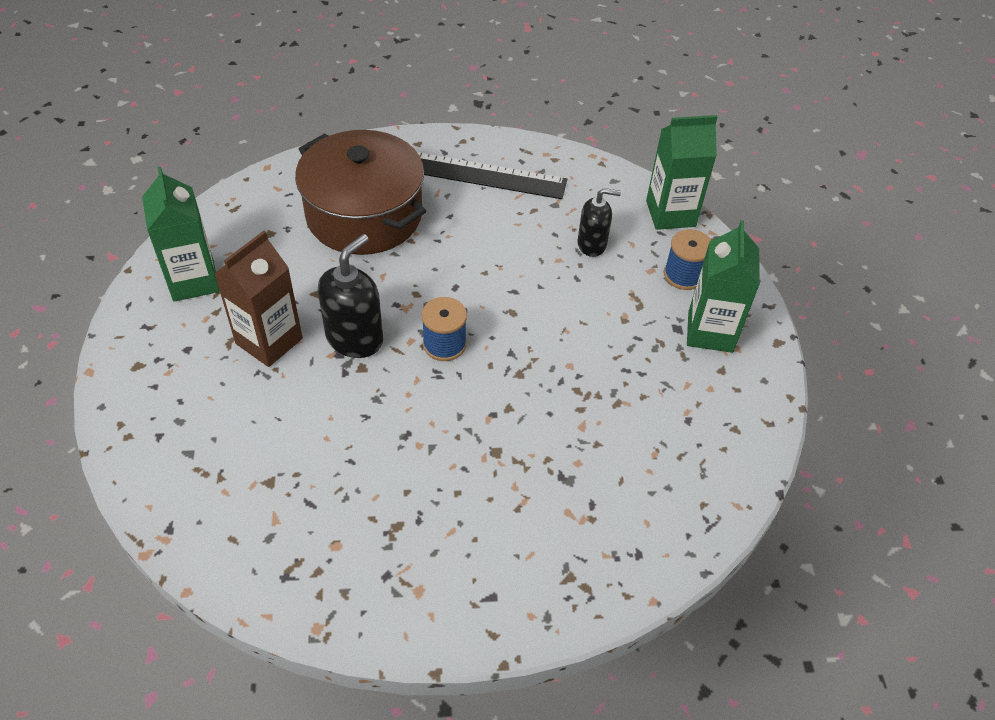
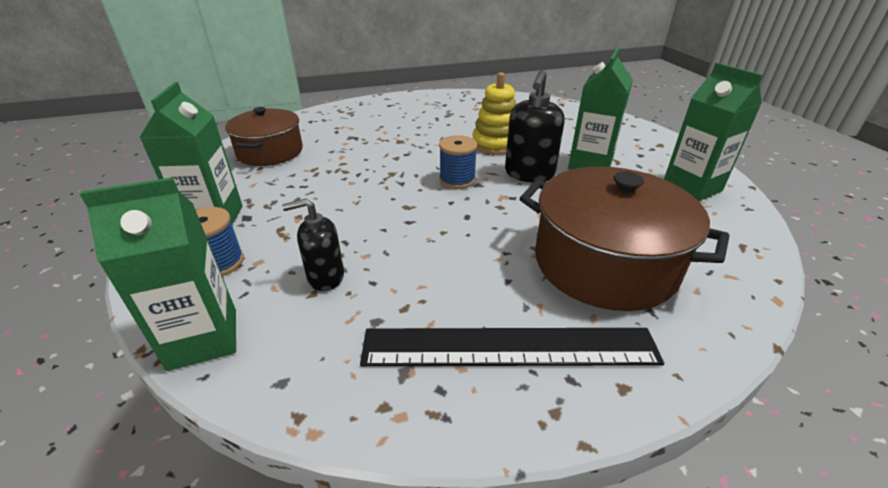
camera: 170 degrees right, 15 degrees down
brown carton [214,231,303,367] -> green carton [568,48,633,170]
none -> brown pot [225,107,303,166]
none -> yellow stacking toy [472,72,516,155]

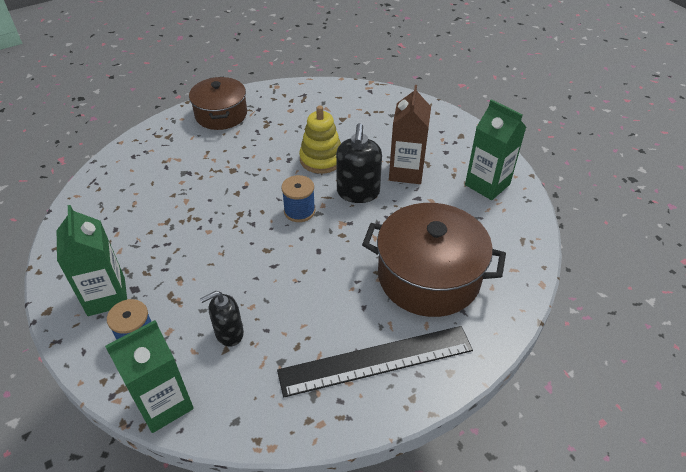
camera: 15 degrees left, 10 degrees up
brown pot [225,107,303,166] -> brown pot moved to [189,77,247,130]
green carton [568,48,633,170] -> brown carton [389,85,431,184]

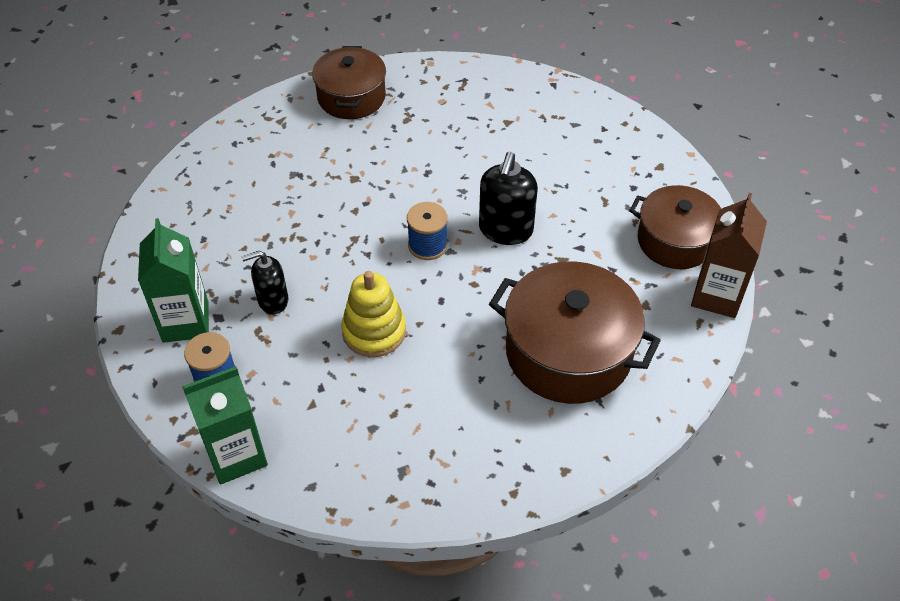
camera: 10 degrees right, 5 degrees up
black soap dispenser [200,291,244,347] -> black soap dispenser moved to [242,251,289,314]
black ruler [277,326,473,398] -> none
yellow stacking toy [299,106,341,174] -> yellow stacking toy moved to [341,271,406,357]
brown carton [389,85,431,184] -> brown carton moved to [691,193,767,318]
green carton [465,99,526,200] -> brown pot [629,185,721,269]

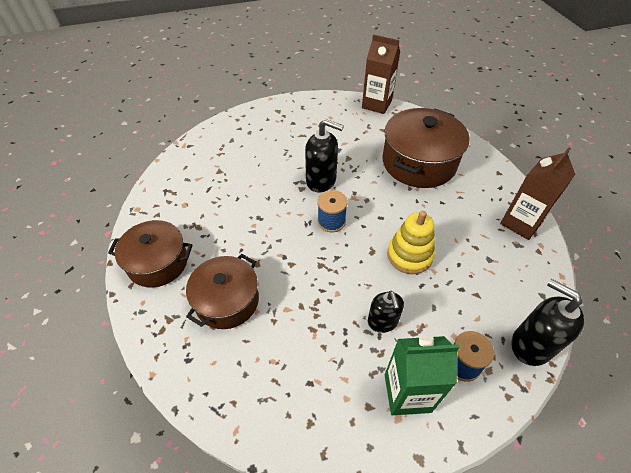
camera: 85 degrees left, 0 degrees up
green carton [182,366,268,485] -> black soap dispenser [512,279,584,366]
brown pot [629,185,721,269] -> brown pot moved to [186,254,259,329]
none -> brown carton [500,148,575,240]

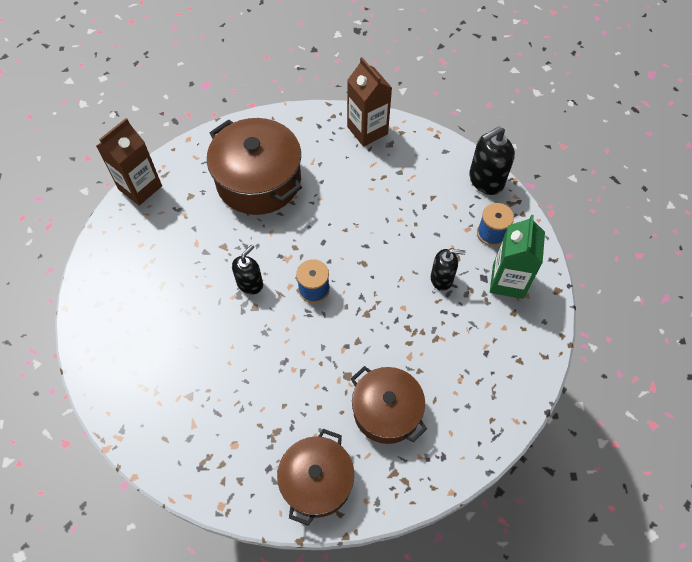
camera: 75 degrees left, 10 degrees up
black soap dispenser [305,119,344,193] -> black soap dispenser [232,244,263,294], size x0.66
yellow stacking toy [387,211,435,274] -> none

